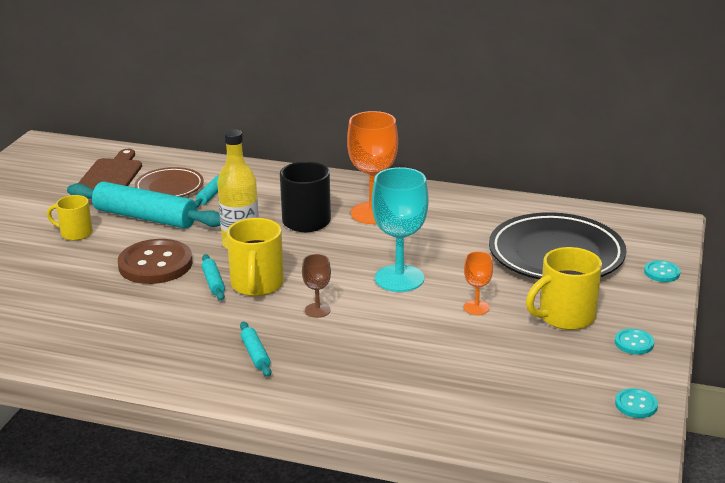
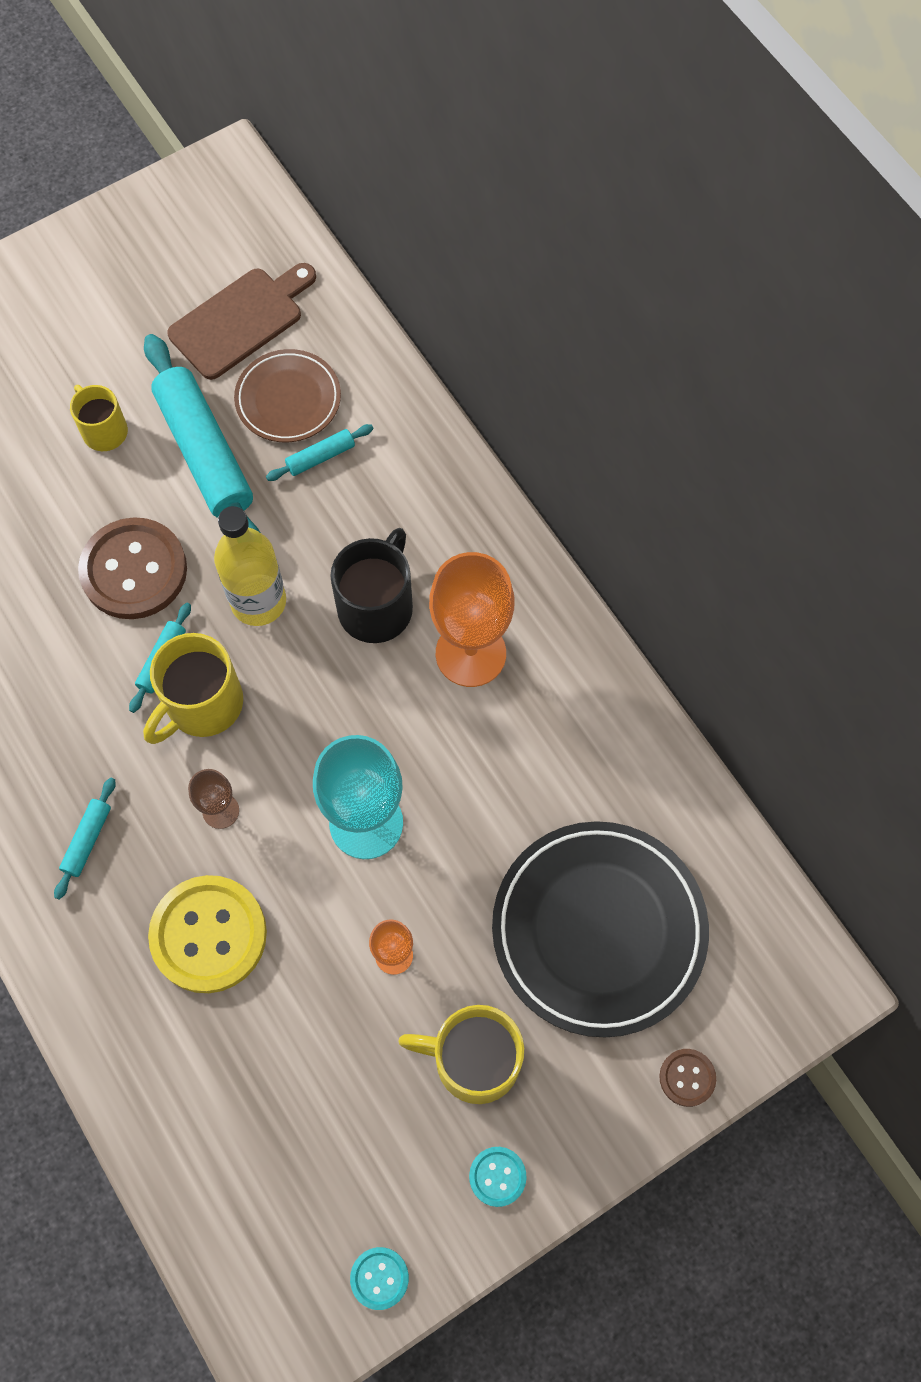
camera: 40 degrees right, 40 degrees up
turquoise button [644,260,680,282] -> brown button [659,1049,716,1107]
none -> yellow button [148,875,267,993]

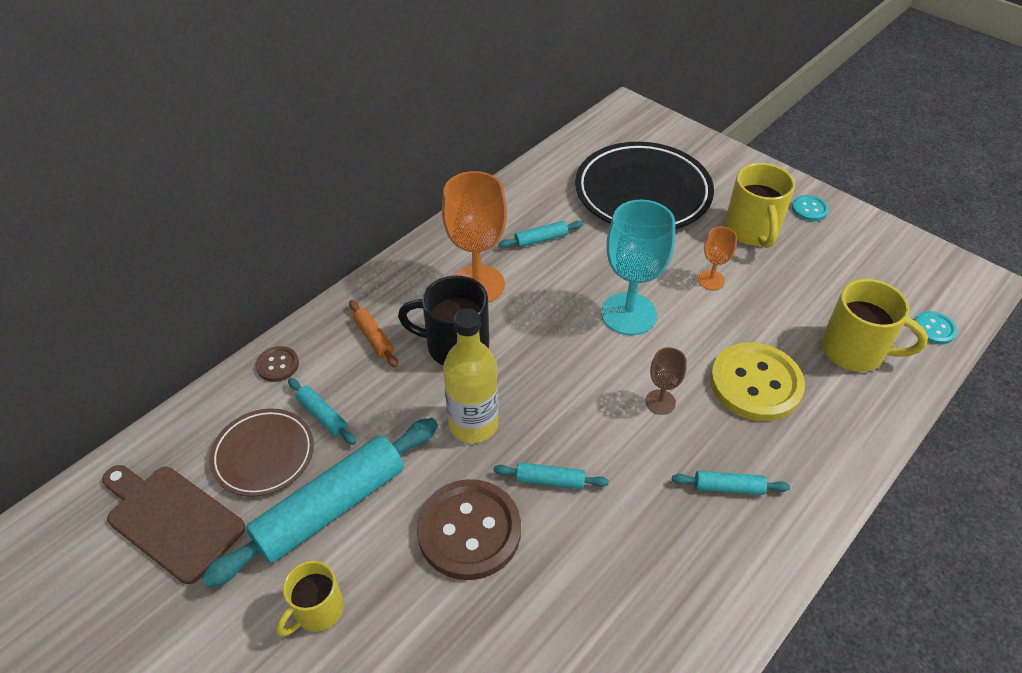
camera: 105 degrees left, 20 degrees down
yellow mug [143,633,243,744] -> yellow mug moved to [821,279,928,372]
turquoise button [350,1247,409,1310] -> turquoise button moved to [915,311,957,345]
brown button [659,1049,716,1107] -> brown button moved to [256,346,299,382]
none -> orange rolling pin [349,300,398,367]
none -> turquoise rolling pin [498,221,583,248]

